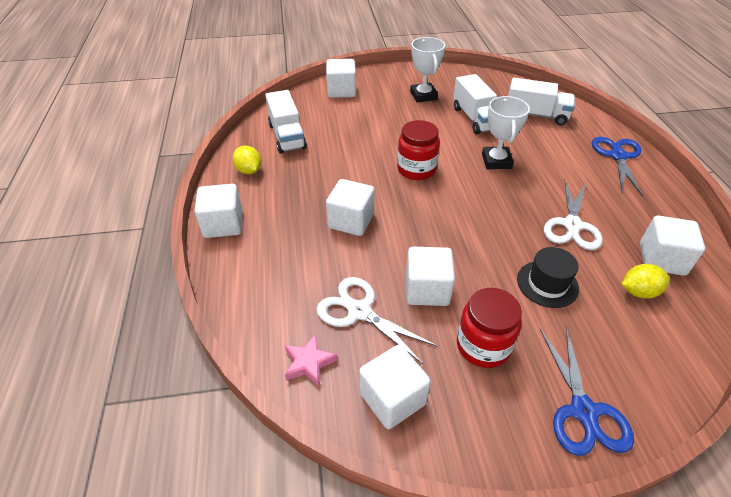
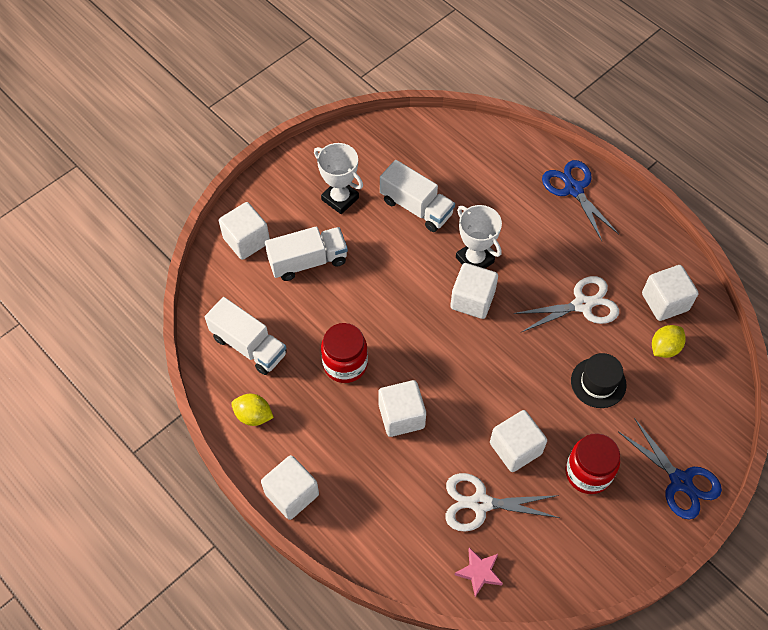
camera: 35 degrees left, 15 degrees up
white cube [359,345,431,429] -> white cube moved to [450,263,498,319]
red jar [397,120,440,180] -> red jar moved to [321,323,368,383]
white truck [508,78,575,125] -> white truck moved to [265,226,348,281]
white scissors [544,179,603,250] -> white scissors turned 90 degrees counterclockwise [513,276,619,332]

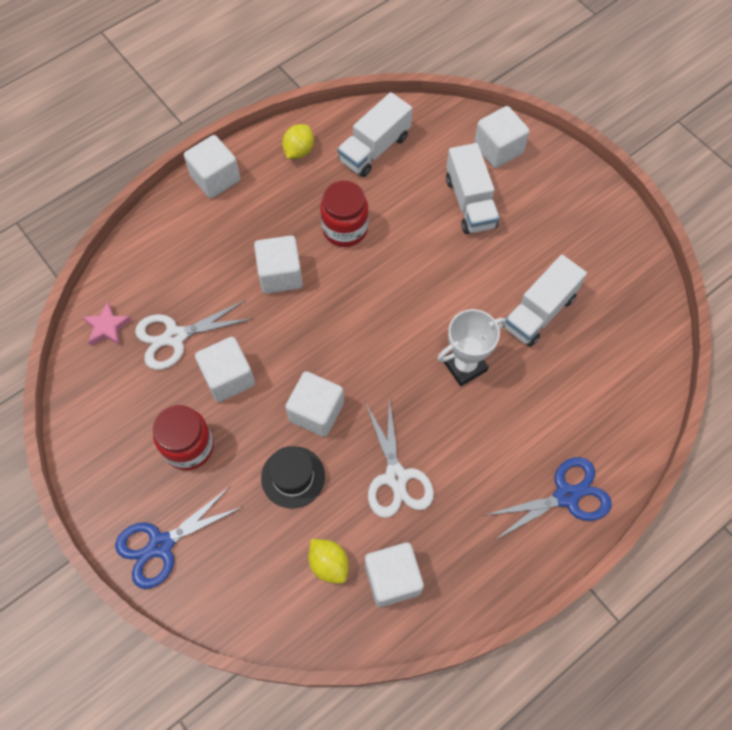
camera: 95 degrees right, 5 degrees up
white trophy [314,143,363,214] -> none
white scissors [445,473,560,532] -> white scissors turned 120 degrees counterclockwise [135,300,254,370]
white cube [450,263,498,319] -> white cube moved to [285,371,344,437]

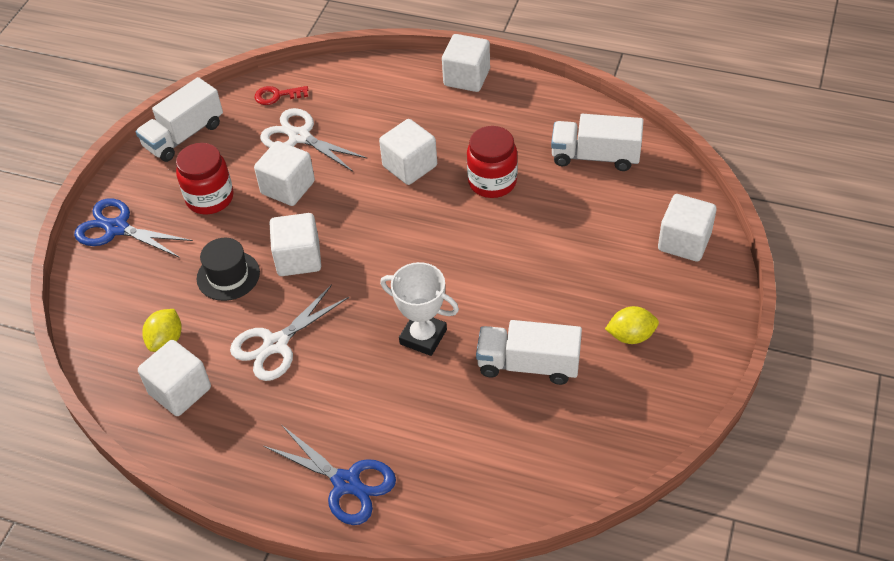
camera: 60 degrees right, 15 degrees down
pink star [83,302,132,346] -> red key [255,86,308,105]
yellow lemon [282,124,314,159] -> yellow lemon moved to [605,306,659,344]
white truck [446,143,500,234] -> white truck moved to [135,77,223,162]

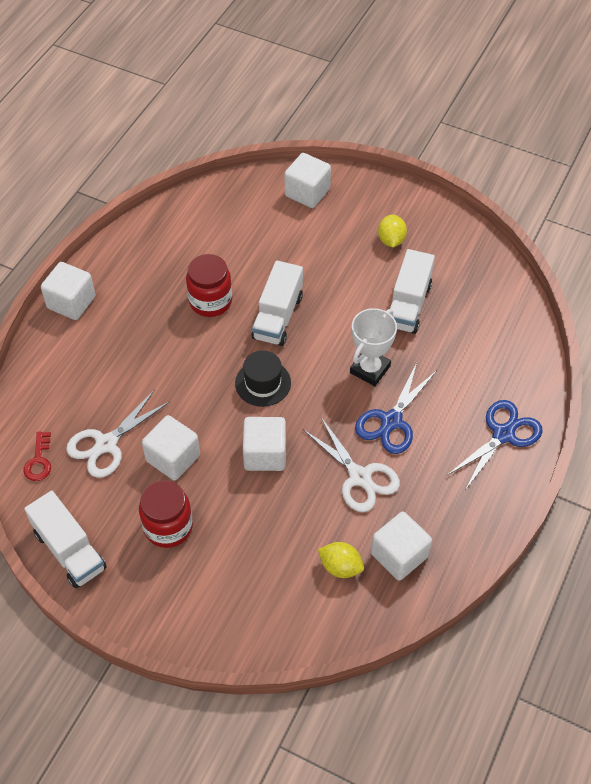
camera: 85 degrees left, 5 degrees up
blue scissors [74,198,193,258] -> blue scissors moved to [355,363,436,454]
black hat [197,237,260,301] -> black hat moved to [235,350,291,407]
white cube [379,119,437,185] -> none
white truck [551,114,643,171] -> white truck moved to [251,260,303,346]

